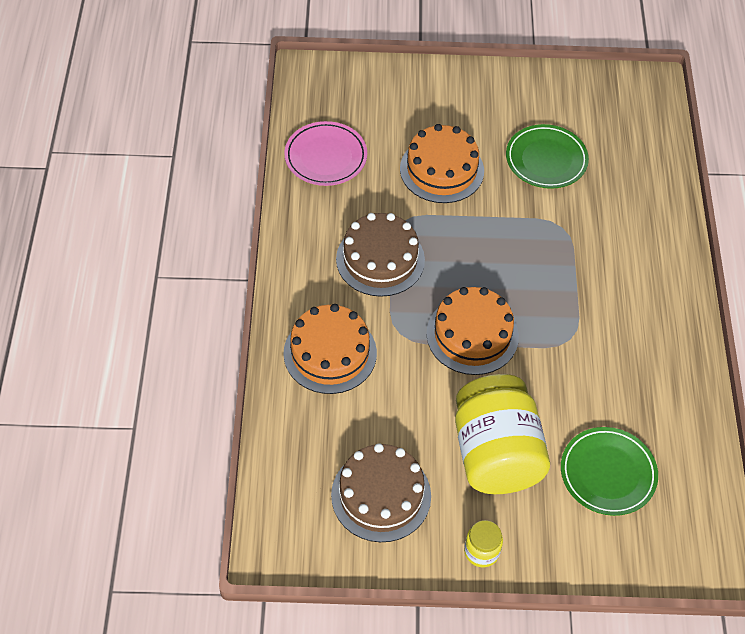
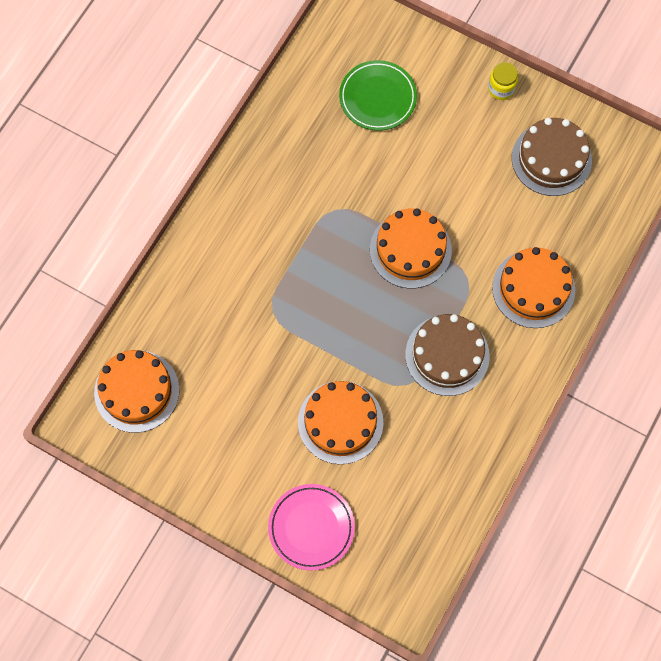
camera: 150 degrees left, 15 degrees up
pink plate [284,121,367,186] -> pink plate moved to [268,484,355,571]
yellow jar [455,374,550,494] -> none
green plate [506,124,589,189] -> none
none -> orange cake [94,350,179,433]

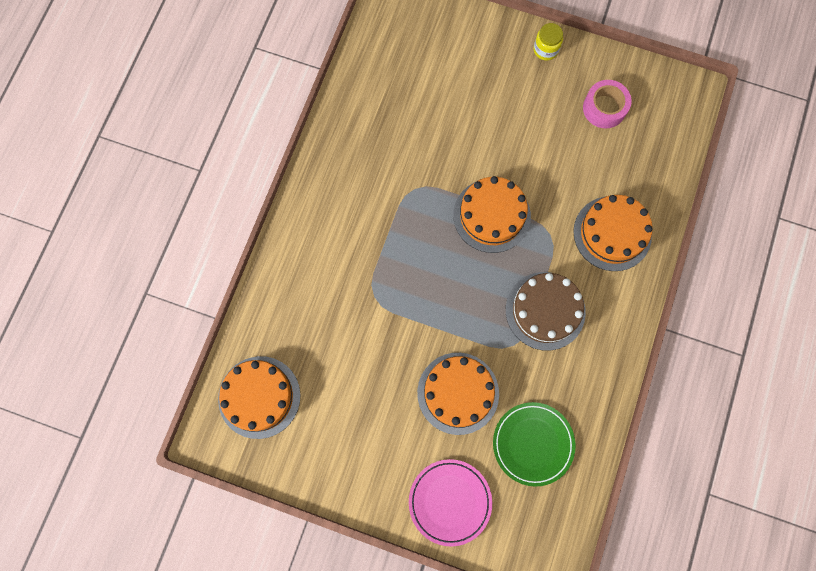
camera: 10 degrees left, 5 degrees up
green plate [339,60,417,131] -> green plate moved to [493,402,576,487]
brown cake [512,118,592,196] -> pink tape [583,80,632,128]

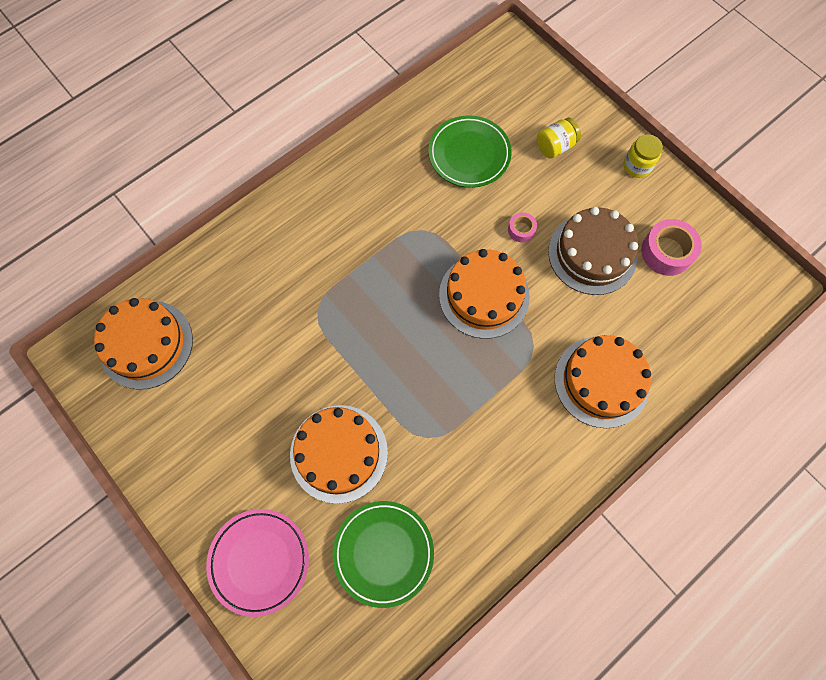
camera: 30 degrees right, 5 degrees down
brown cake [506,272,586,351] -> brown cake moved to [548,207,638,295]
none -> green plate [428,115,512,188]
none -> pink tape [508,212,537,242]
none -> yellow jar [537,118,581,158]

